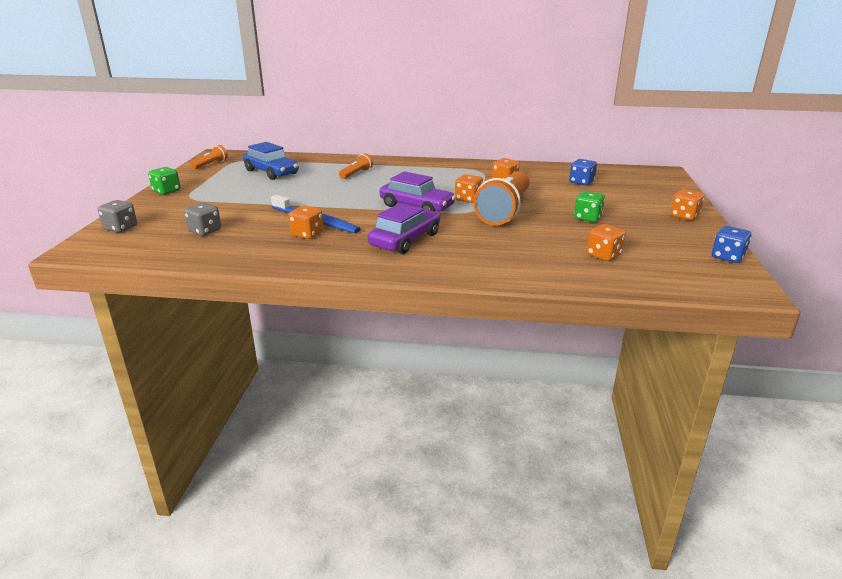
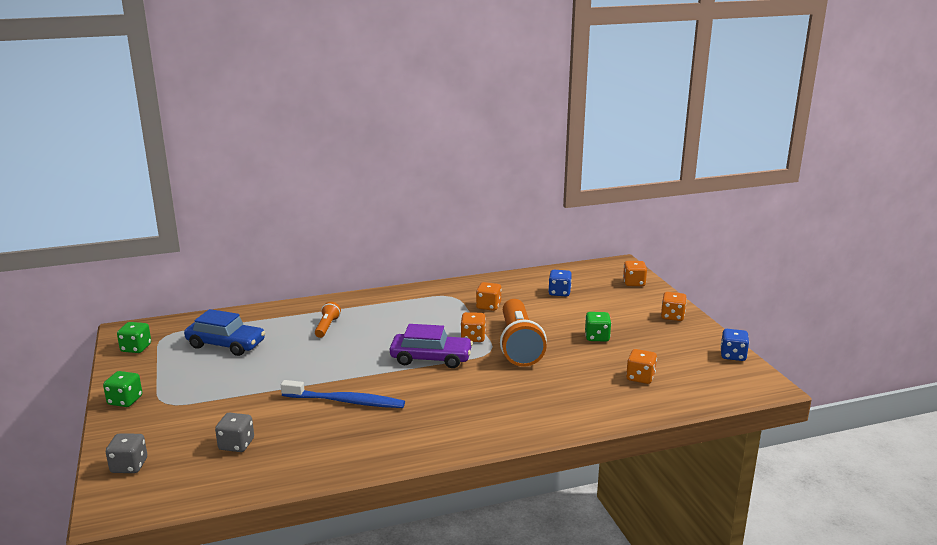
camera: 25 degrees left, 5 degrees down
orange flashlight [190,145,228,169] -> green dice [117,322,151,353]
orange dice [289,205,324,239] -> orange dice moved to [623,261,647,286]
purple car [368,203,440,254] -> none

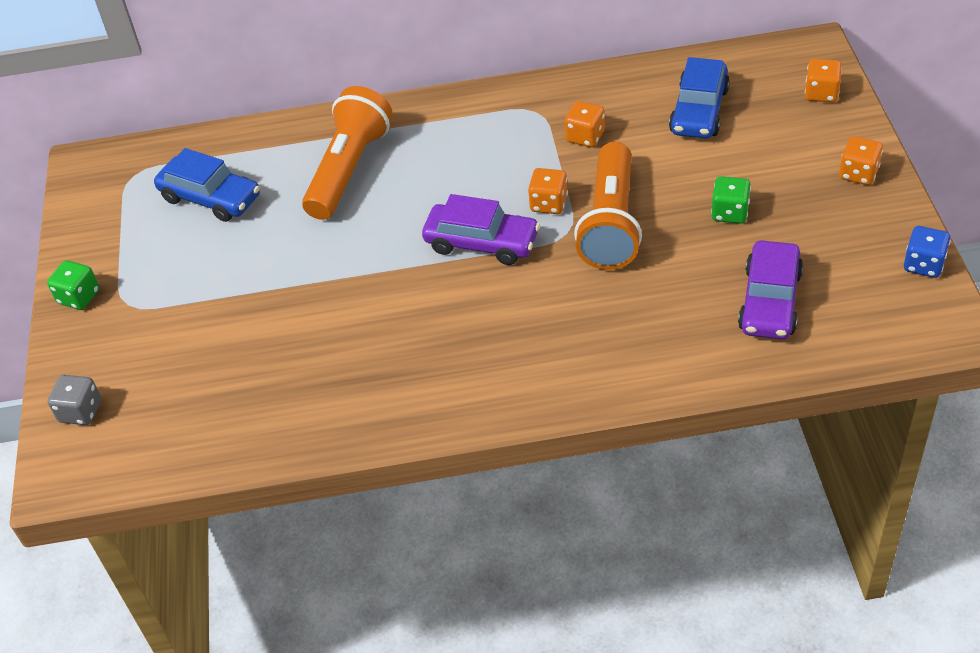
camera: 15 degrees right, 25 degrees up
green dice [117,322,151,353] -> none
grey dice [215,413,254,452] -> none
blue toothbrush [281,380,405,408] -> none
orange flashlight [315,302,341,338] -> orange flashlight [302,86,393,220], size x2.18
blue dice [548,270,572,296] -> blue car [669,57,730,139]
orange dice [626,349,657,384] -> purple car [738,240,803,339]

